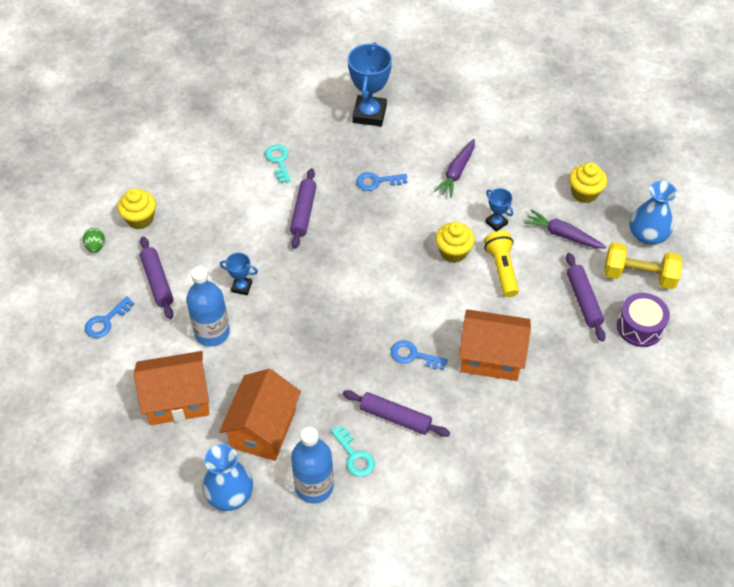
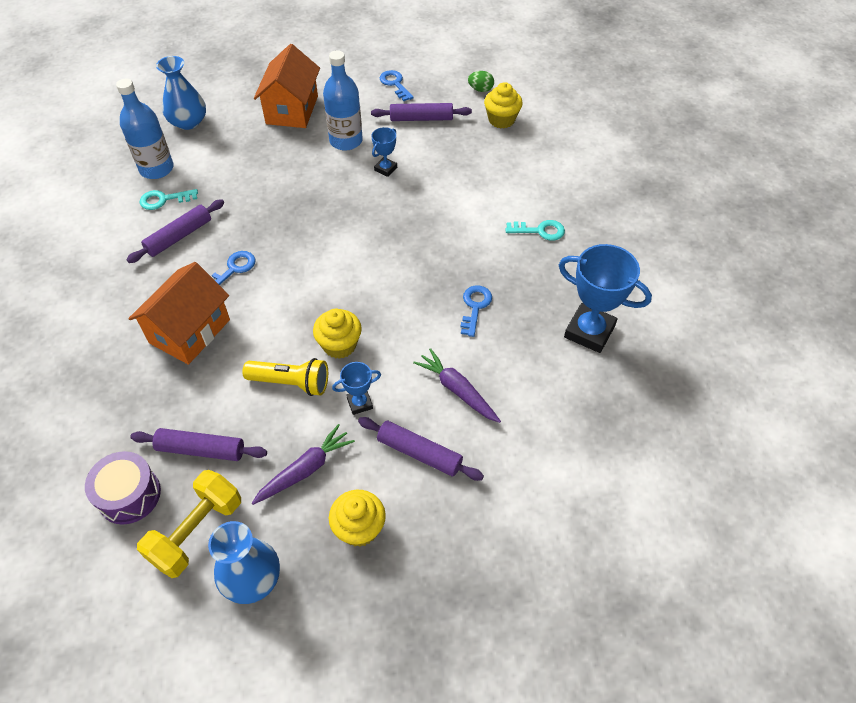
camera: 110 degrees right, 0 degrees up
orange house [219,369,301,461] -> none
purple rolling pin [290,168,317,249] -> purple rolling pin moved to [358,417,484,481]

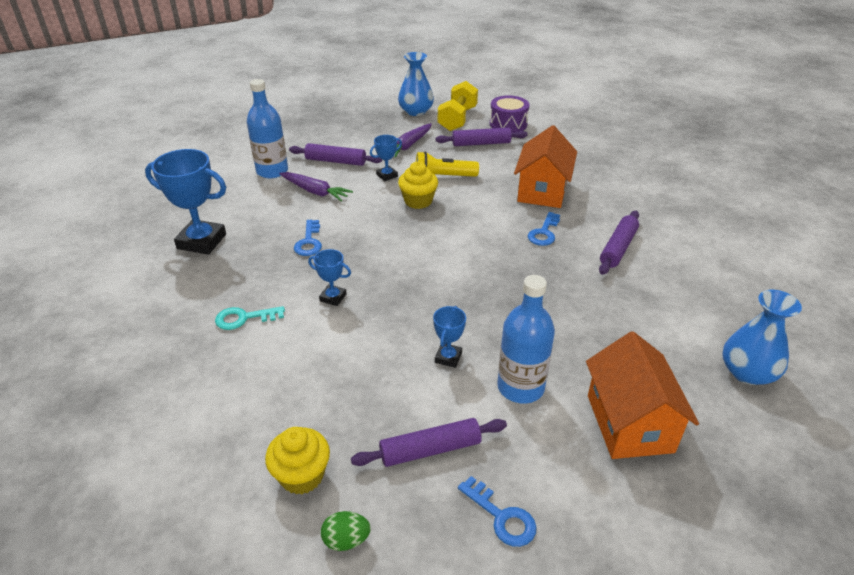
camera: 165 degrees right, 15 degrees down
blue bottle [116,79,174,179] -> blue bottle moved to [247,79,288,178]
turquoise key [140,189,198,210] -> none
yellow cupcake [329,490,386,547] -> none
none -> blue trophy [308,249,351,306]

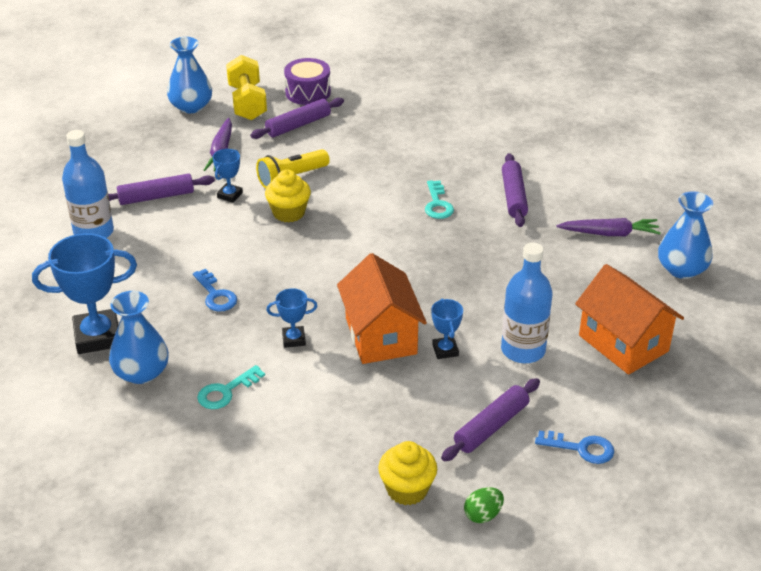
camera: 30 degrees left, 0 degrees up
purple carrot [279,172,353,202] -> purple carrot moved to [556,218,661,236]
orange house [514,125,577,208] -> orange house moved to [337,253,427,364]
blue key [528,212,560,246] -> turquoise key [425,180,454,219]
none -> blue vase [109,291,169,384]

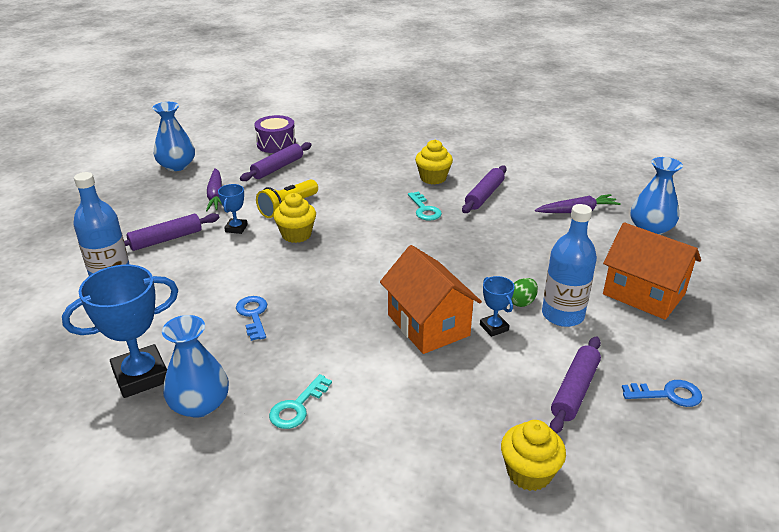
camera: 15 degrees left, 5 degrees down
blue key [193,269,237,312] -> blue key turned 150 degrees counterclockwise [236,296,267,341]
yellow dumbbell [226,55,267,120] -> none
blue trophy [266,288,317,348] -> none
green egg [464,487,504,523] -> green egg moved to [511,278,538,307]
purple rolling pin [502,153,528,227] -> purple rolling pin turned 45 degrees clockwise [462,165,507,213]
none -> yellow cupcake [415,140,453,185]

